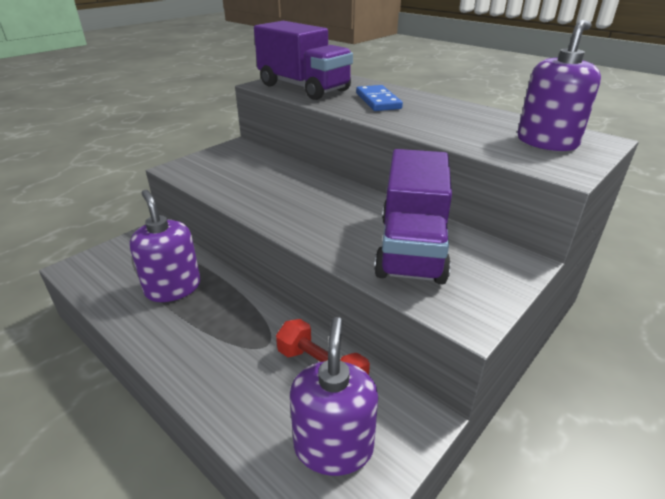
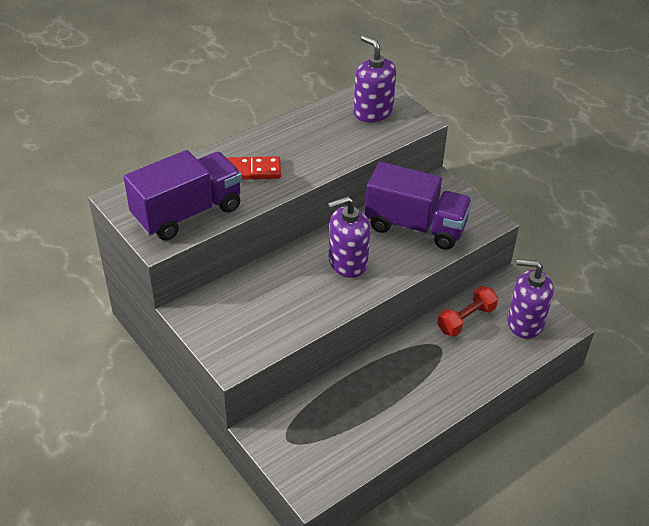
camera: 80 degrees left, 10 degrees up
purple soap dispenser [130,190,201,302] -> purple soap dispenser moved to [328,196,370,278]
blue domino [356,85,403,111] -> red domino [226,156,281,180]

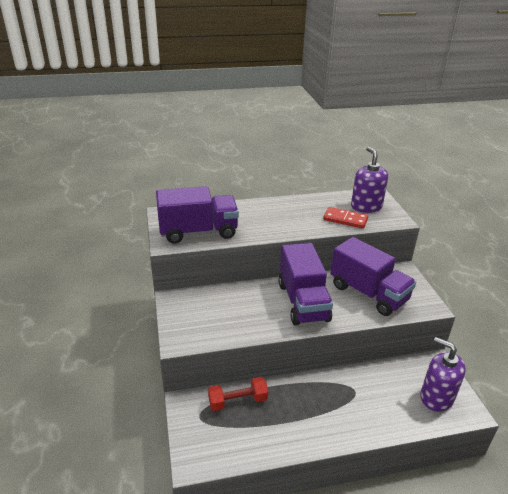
camera: 25 degrees right, 10 degrees down
red domino [226,156,281,180] -> red domino moved to [323,207,368,229]
purple soap dispenser [328,196,370,278] -> purple truck [278,243,333,326]
red dumbbell [437,286,498,337] -> red dumbbell moved to [208,377,268,411]

